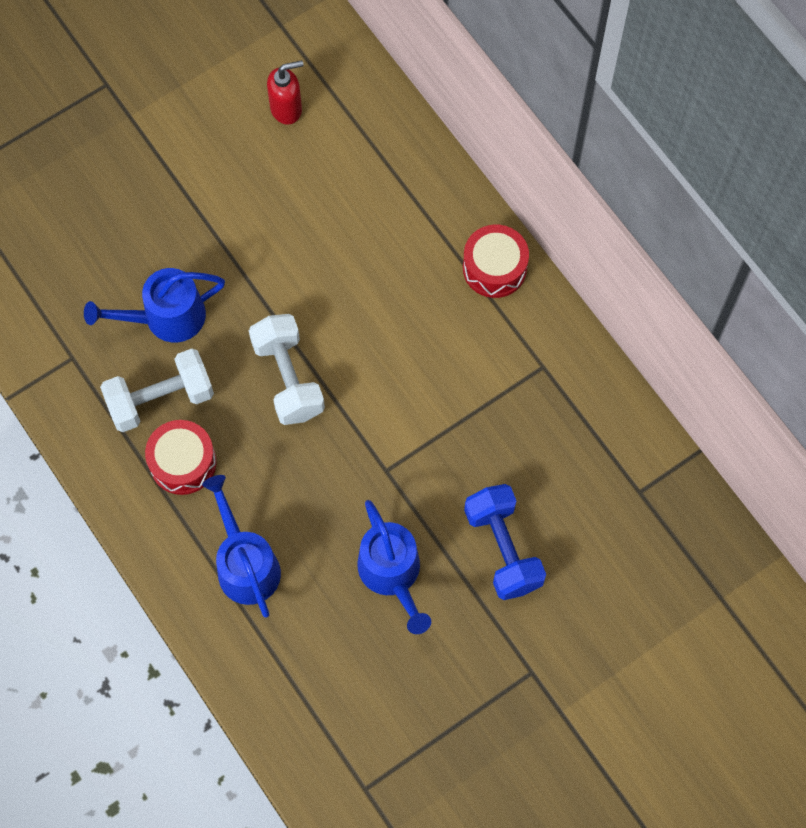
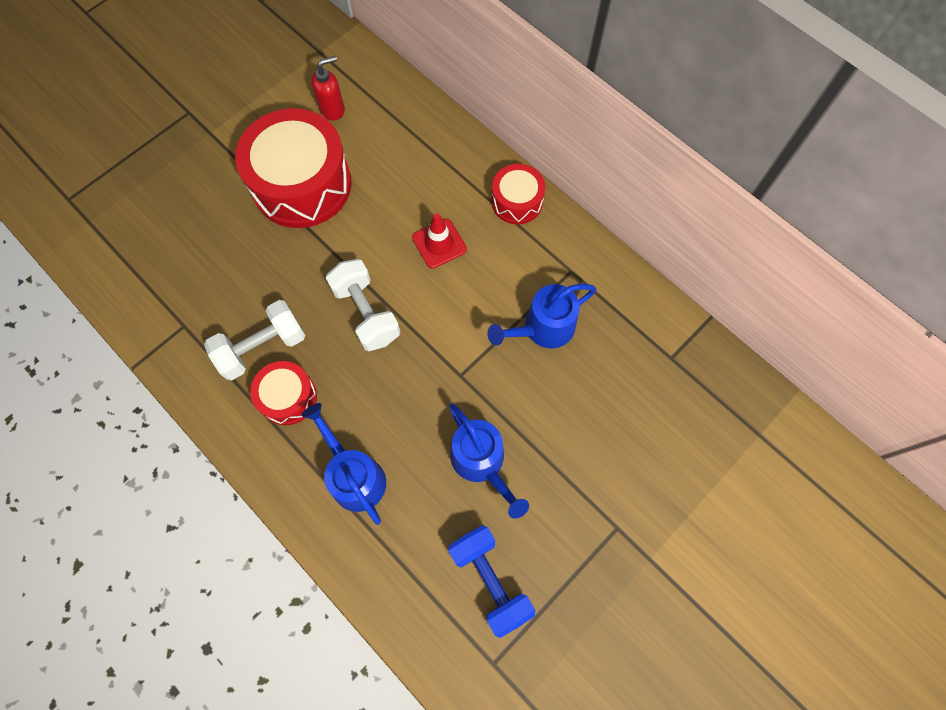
camera: 10 degrees left, 0 degrees up
blue watering can [84,268,225,343] -> blue watering can moved to [487,284,596,348]
blue dumbbell [464,484,546,600] -> blue dumbbell moved to [448,525,535,638]
none -> red drum [235,108,352,228]
none -> red traffic cone [412,213,467,269]

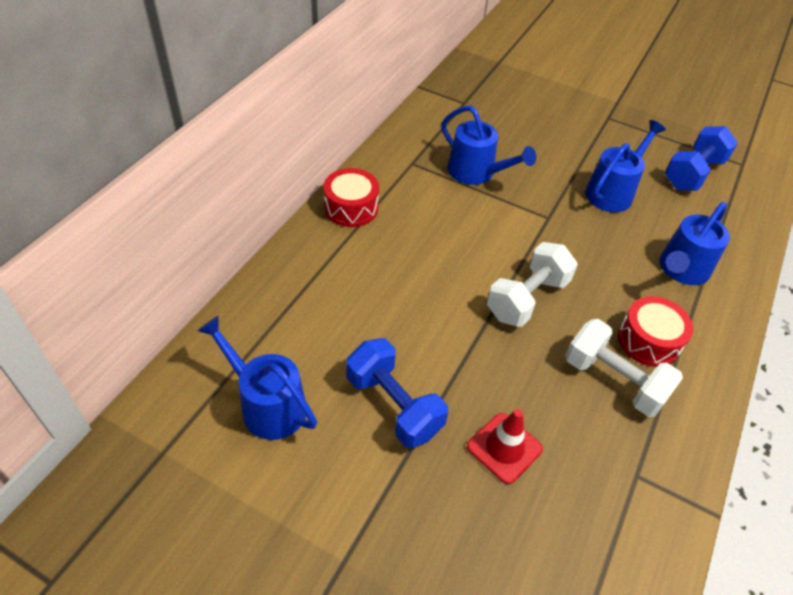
camera: 110 degrees left, 20 degrees down
red drum [235,108,352,228] -> blue dumbbell [346,338,448,448]
red soap dispenser [311,56,345,121] -> blue watering can [197,316,317,440]
red traffic cone [412,213,467,269] -> red traffic cone moved to [467,409,543,484]

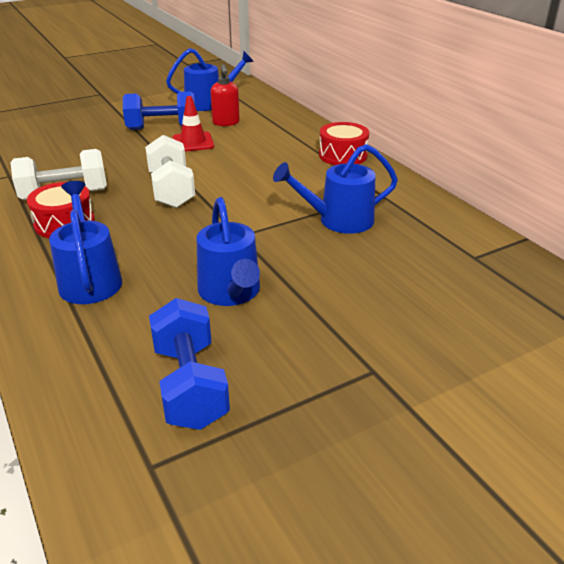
camera: 125 degrees right, 15 degrees down
red traffic cone [467,409,543,484] -> red traffic cone moved to [172,96,214,151]
none -> red soap dispenser [210,64,240,126]

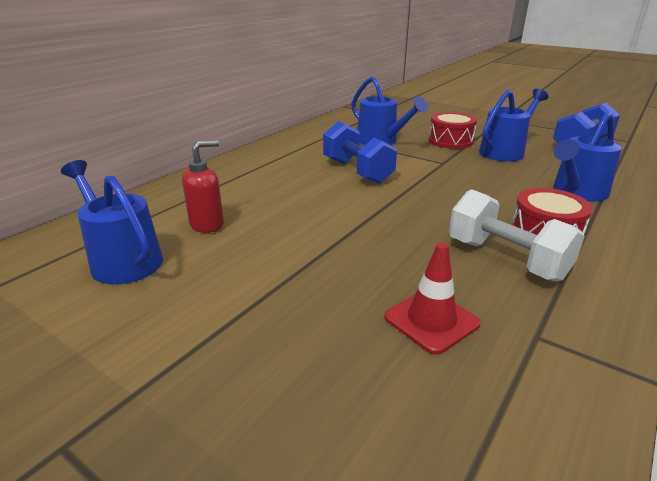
camera: 115 degrees left, 5 degrees down
blue dumbbell [123,91,195,130] -> blue dumbbell moved to [323,121,397,184]
white dumbbell [145,135,195,208] -> none
red traffic cone [172,96,214,151] -> red traffic cone moved to [384,243,481,354]
red drum [319,122,369,165] -> red drum moved to [429,112,477,149]

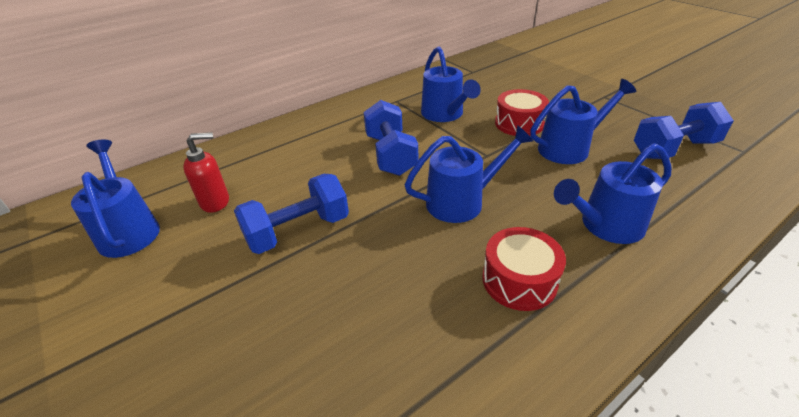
camera: 20 degrees right, 10 degrees up
red traffic cone [384,243,481,354] -> none
white dumbbell [449,189,585,282] -> none
none -> blue dumbbell [234,174,349,254]
none -> blue watering can [405,125,533,223]

